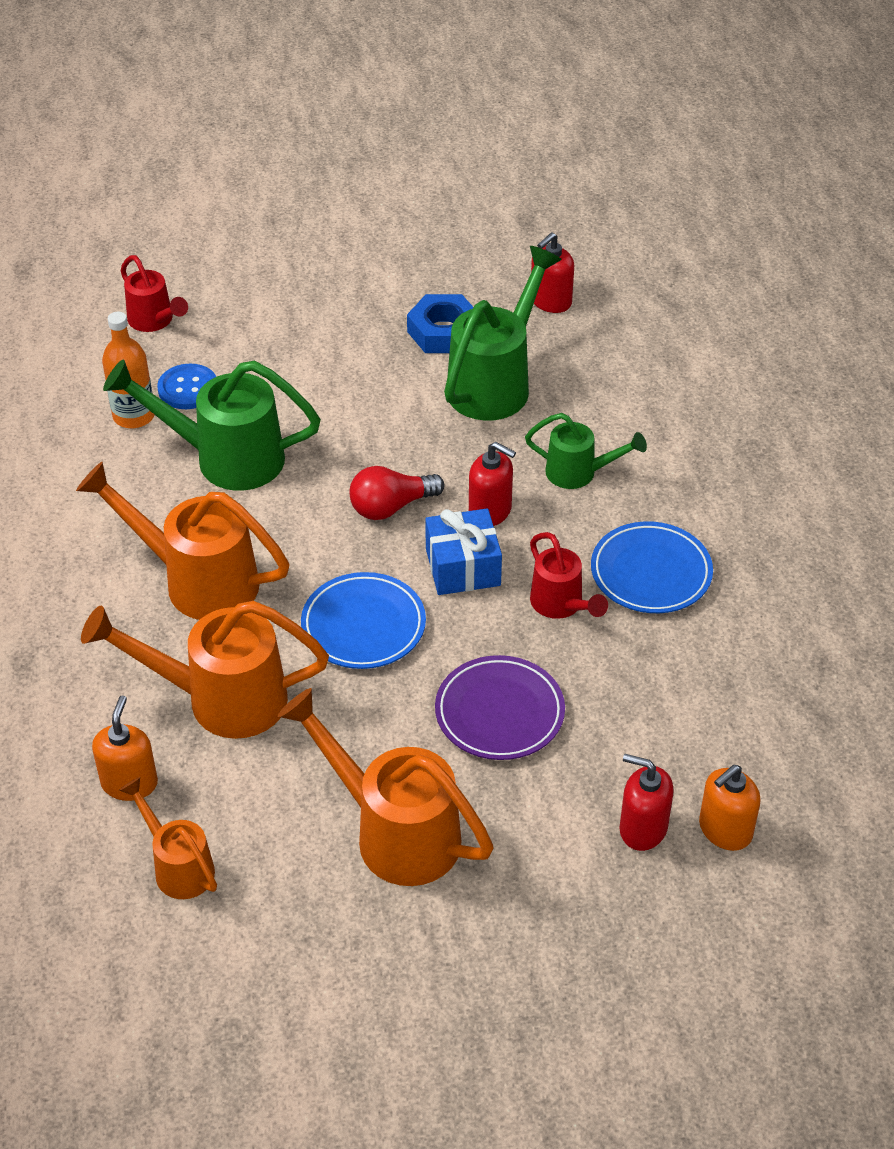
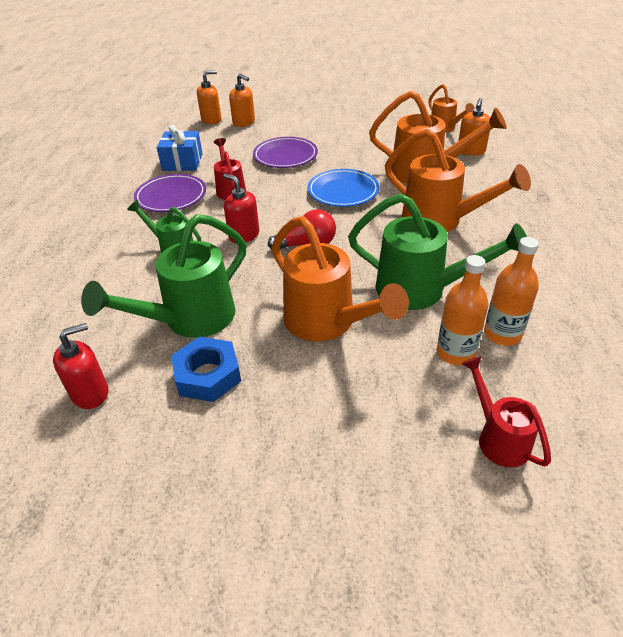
camera: 165 degrees left, 5 degrees down
blue button [157,364,216,409] -> orange bottle [437,255,489,365]
orange watering can [278,688,493,886] -> orange watering can moved to [272,216,409,342]
blue gift [425,508,502,595] -> blue gift moved to [157,125,203,171]
blue plate [591,521,713,613] -> purple plate [134,174,206,212]
red soap dispenser [619,754,674,851] -> orange soap dispenser [229,74,255,127]

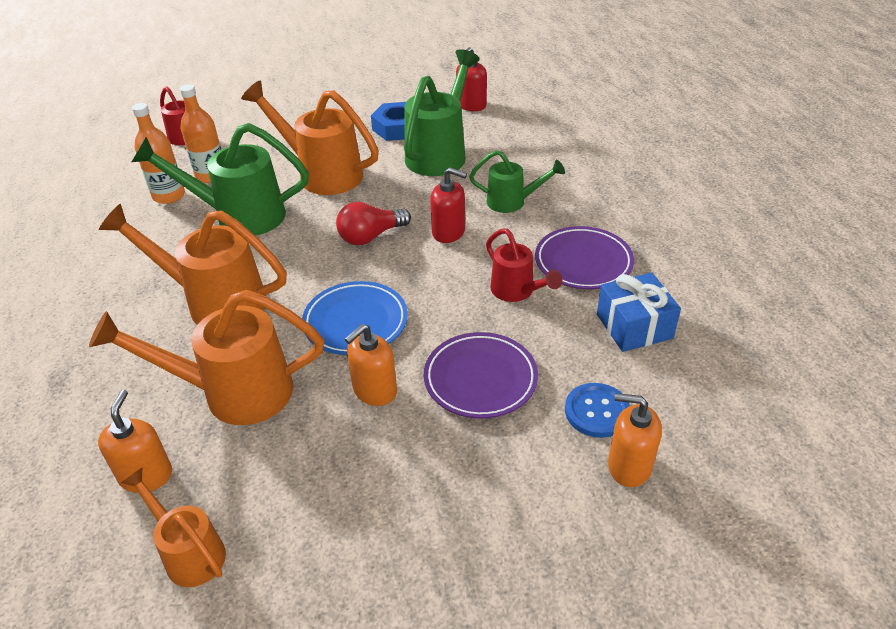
camera: 160 degrees right, 0 degrees up
orange soap dispenser [197,70,221,124] -> orange soap dispenser moved to [345,324,397,406]
none -> blue button [565,383,630,438]

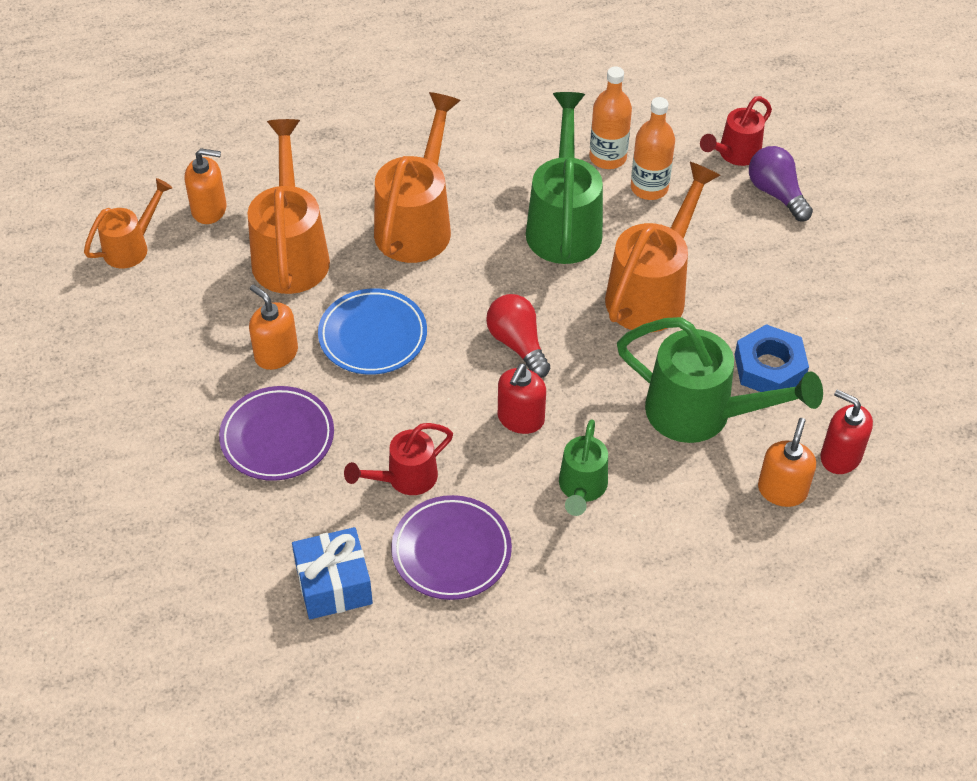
camera: 90 degrees right, 10 degrees up
blue button [565,383,630,438] -> none
orange soap dispenser [608,393,662,487] -> orange soap dispenser moved to [758,418,816,507]
none -> purple light bulb [749,146,813,221]

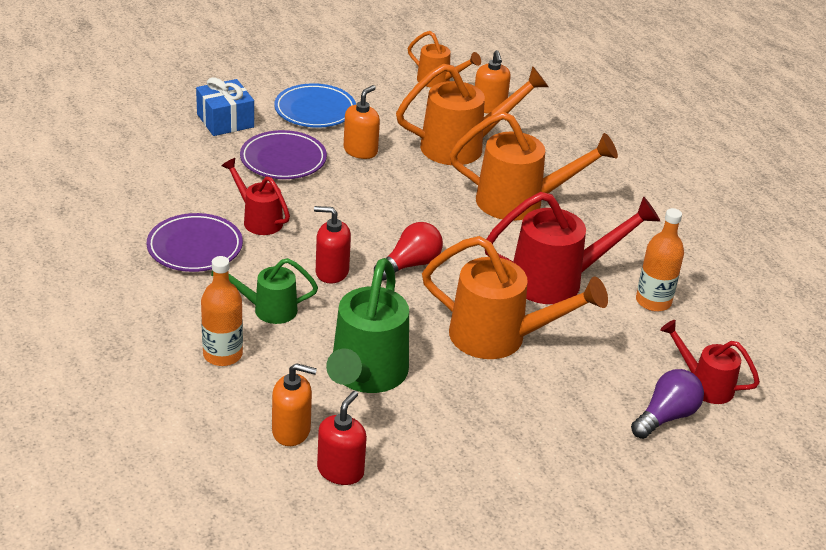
camera: 75 degrees right, 15 degrees down
blue gift [292,527,373,619] -> blue gift moved to [196,77,254,136]
blue plate [318,289,427,375] -> blue plate moved to [274,83,356,128]
green watering can [526,92,603,264] -> red watering can [484,192,660,304]
orange bottle [631,97,675,200] -> orange bottle moved to [201,256,243,366]
blue nut [735,324,809,392] -> none

